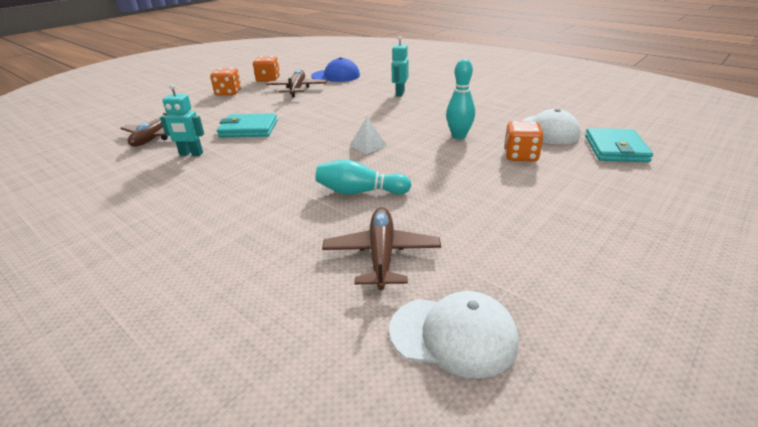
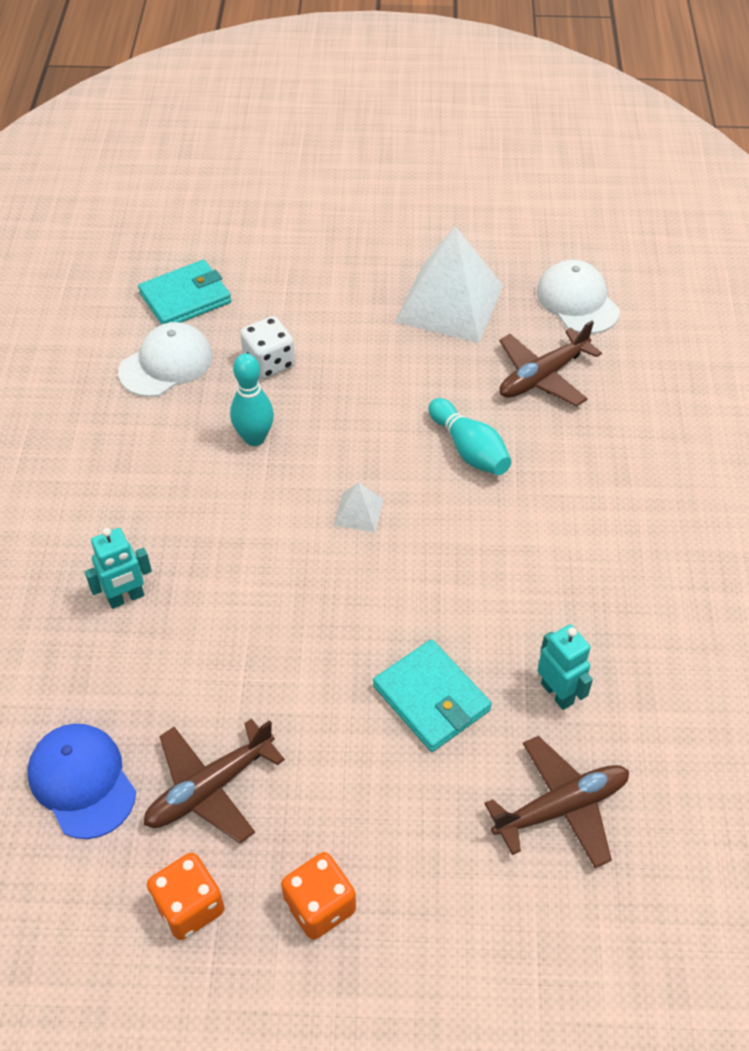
camera: 130 degrees left, 20 degrees up
orange dice [504,121,543,162] -> white dice [240,316,295,379]
none -> white pyramid [395,226,503,343]

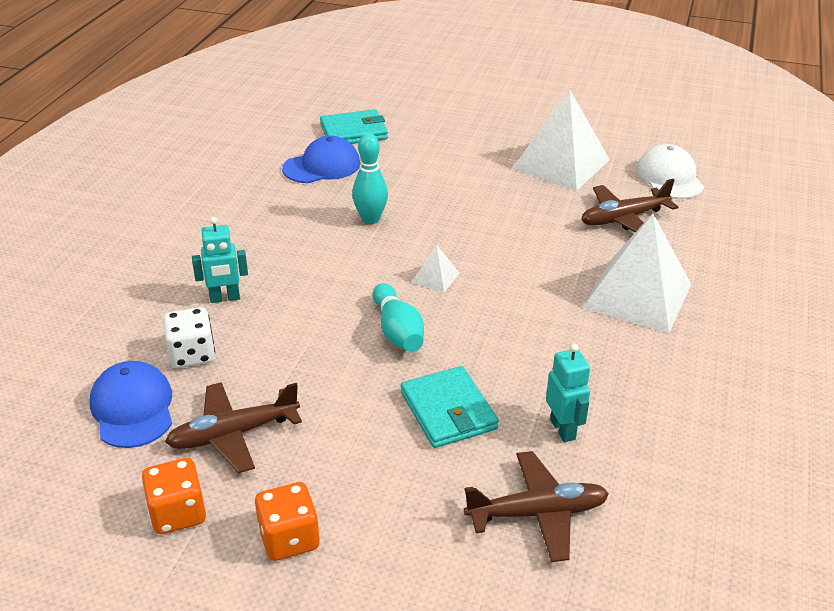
camera: 15 degrees right, 15 degrees down
white cap [118,322,213,397] -> blue cap [282,136,360,183]
white dice [240,316,295,379] -> white dice moved to [163,307,215,368]
turquoise bowling pin [428,398,511,475] -> turquoise bowling pin moved to [373,283,424,352]
none -> white pyramid [583,214,691,333]

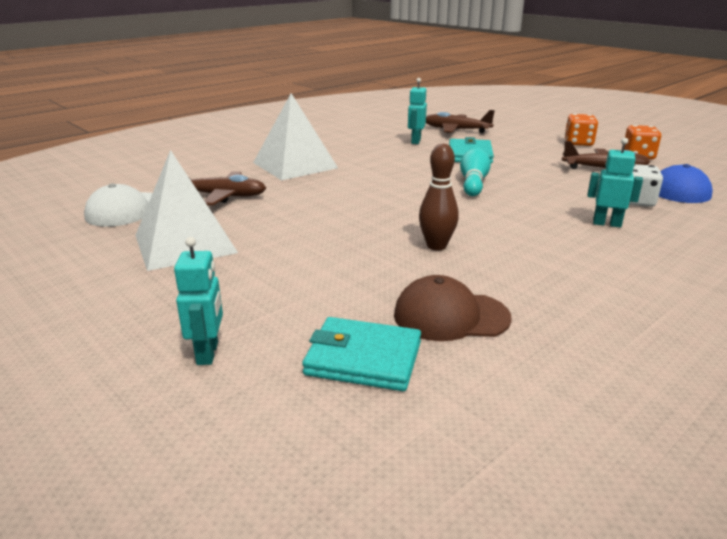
camera: 150 degrees left, 10 degrees down
blue cap [282,136,360,183] -> brown cap [394,275,512,341]
turquoise bowling pin [352,133,388,224] -> brown bowling pin [419,144,459,250]
white pyramid [411,244,460,293] -> none
none -> turquoise robot [174,237,223,365]

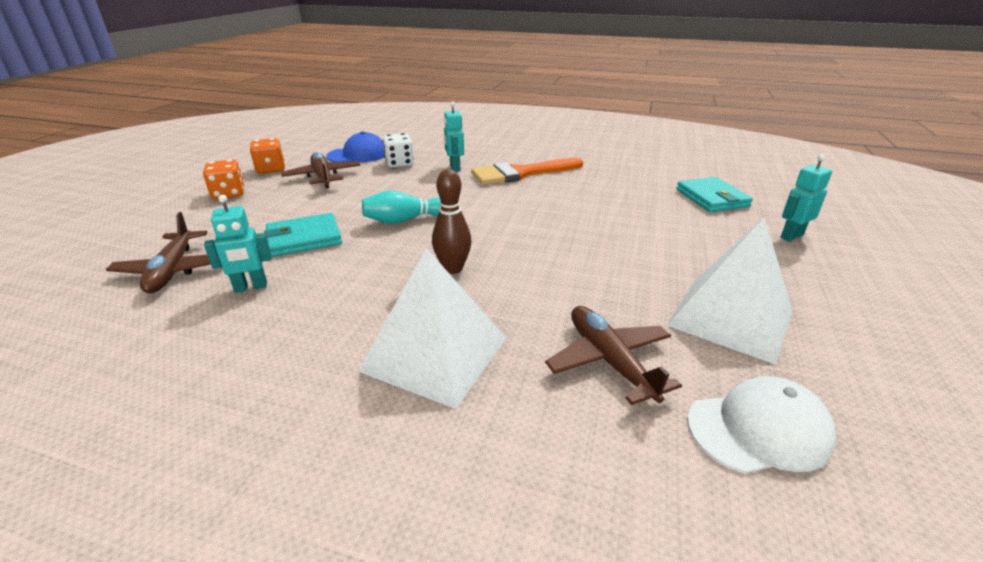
camera: 120 degrees left, 5 degrees up
brown cap [394,275,512,341] -> none
brown bowling pin [419,144,459,250] -> brown bowling pin moved to [432,169,471,274]
none -> orange brush [471,158,583,185]

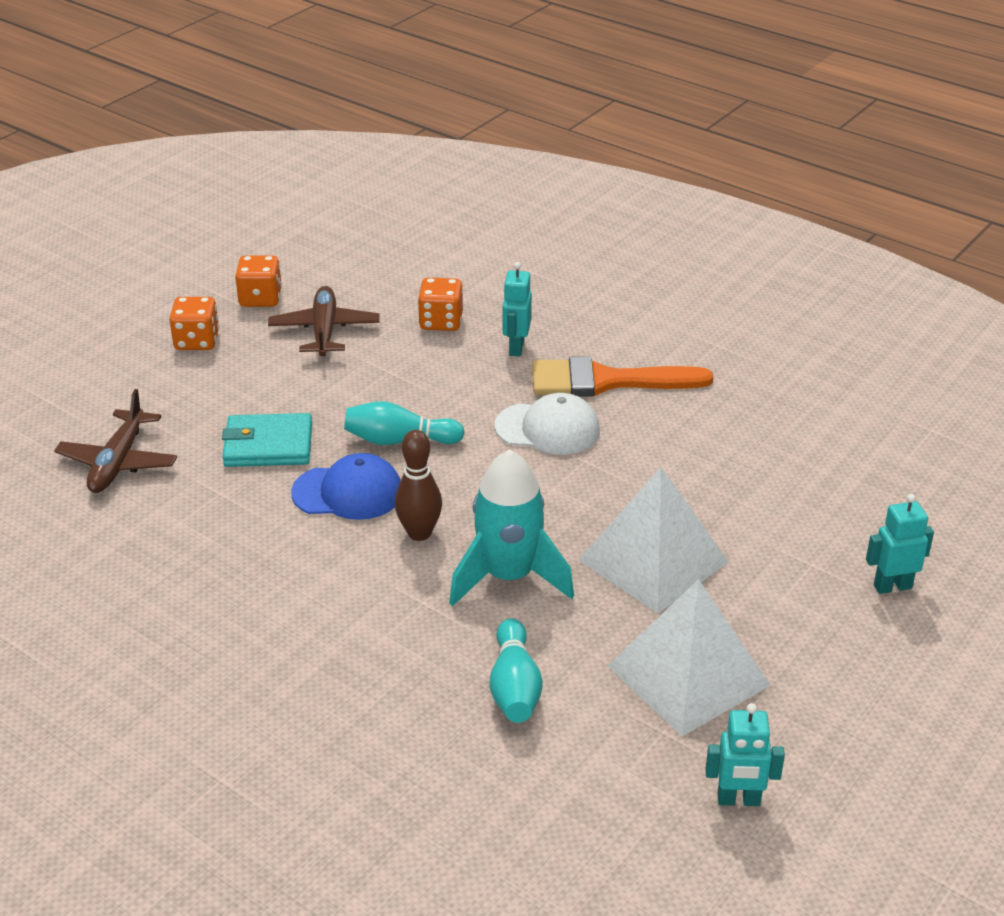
camera: 20 degrees right, 5 degrees up
turquoise robot [204,195,272,293] -> turquoise robot moved to [705,703,785,806]
blue cap [326,132,384,162] -> blue cap moved to [291,453,401,520]
white pyramid [358,248,506,409] -> white pyramid moved to [579,467,729,613]
white dice [382,133,414,168] -> orange dice [418,277,463,331]
brown plane [545,306,682,405] -> turquoise bowling pin [490,618,543,723]
turquoise wallet [676,177,753,212] -> none
white cap [687,376,836,473] -> white cap moved to [495,393,600,455]
none -> turquoise rocket [449,450,574,606]

